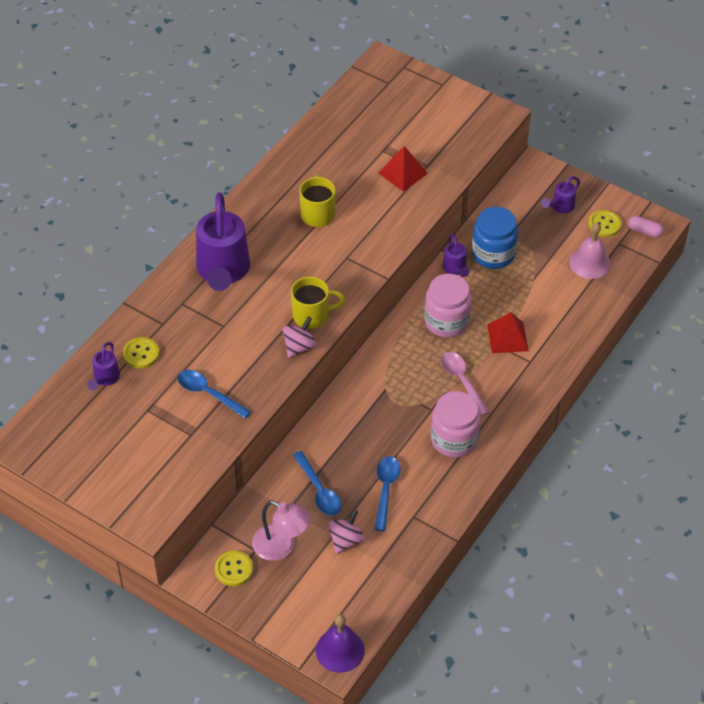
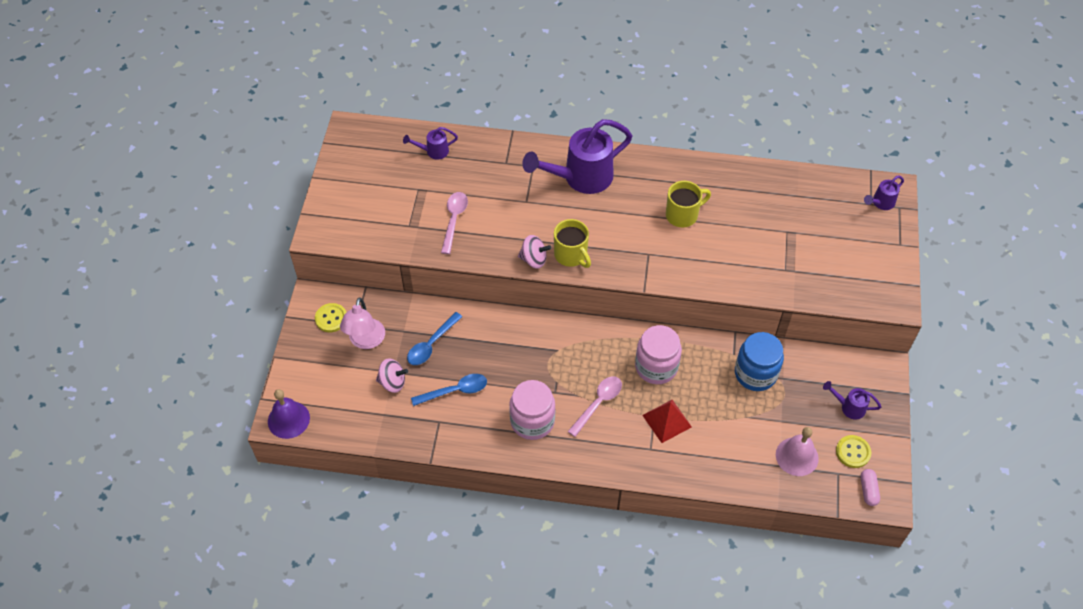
camera: 65 degrees right, 5 degrees up
yellow button [123,337,159,368] -> none
blue spoon [178,370,251,419] -> pink spoon [441,192,468,254]
red pyramid [379,146,428,192] -> none
purple watering can [443,235,469,277] -> purple watering can moved to [864,176,904,210]

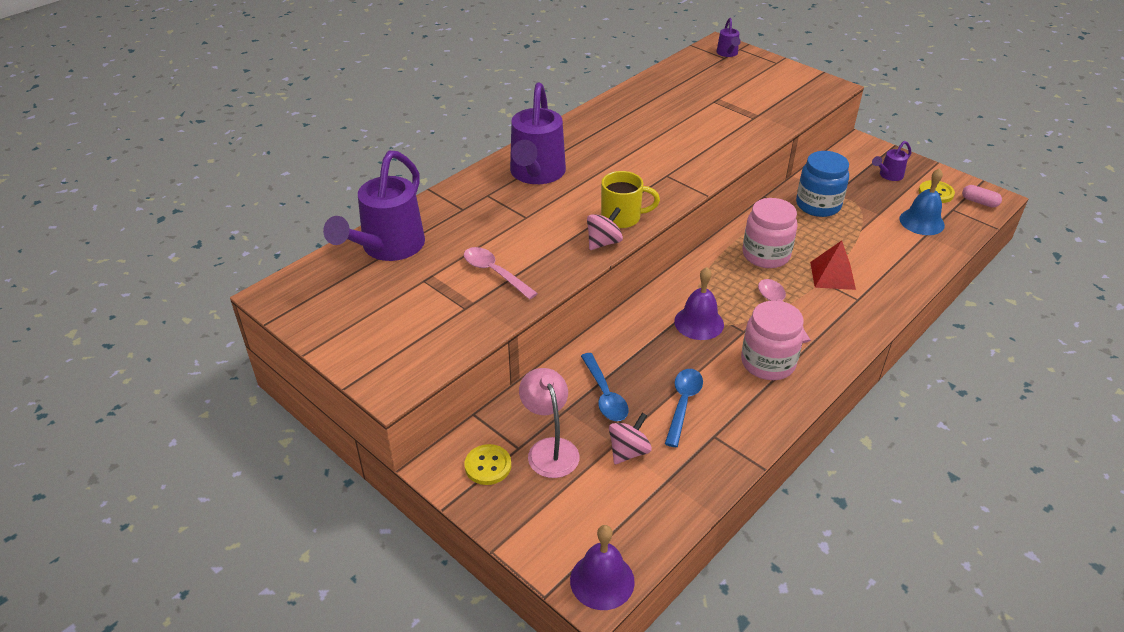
camera: 55 degrees left, 15 degrees down
pink lamp [340,297,385,349] -> pink lamp turned 150 degrees counterclockwise [519,368,580,478]
purple watering can [403,127,458,160] -> purple watering can [323,151,425,261], size x2.16
yellow mug [666,181,711,228] -> none
pink bell [776,427,819,476] -> blue bell [899,168,945,235]
none -> purple bell [674,267,724,340]

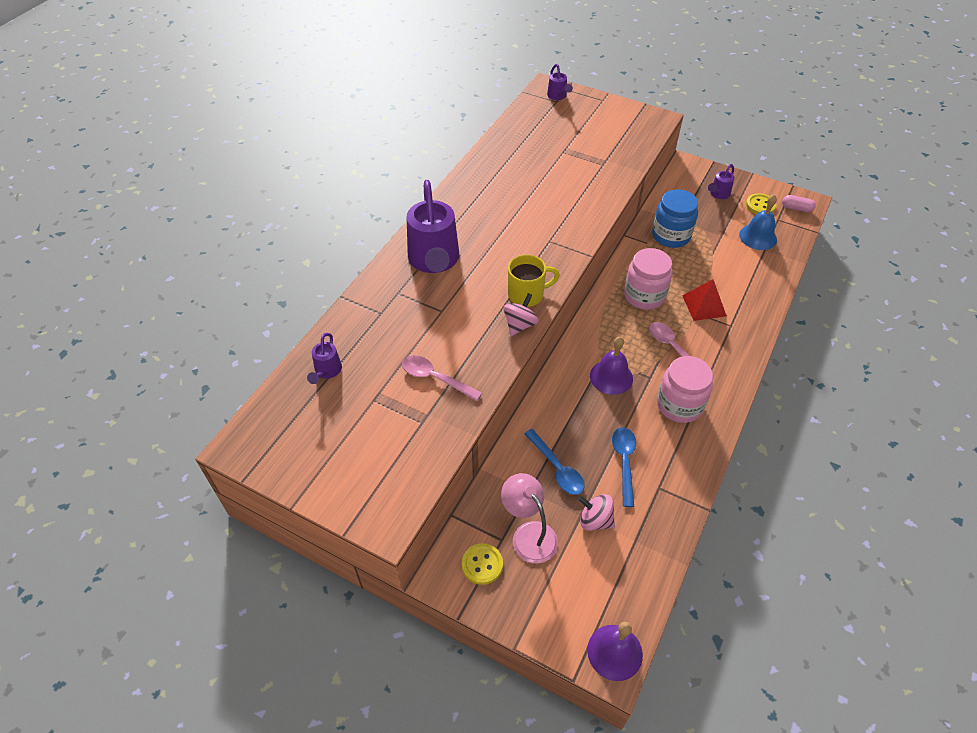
camera: 15 degrees left, 10 degrees up
purple watering can [323,151,425,261] -> purple watering can [307,333,342,384], size x0.46
pink spinning top [609,413,652,464] -> pink spinning top turned 90 degrees counterclockwise [578,494,615,531]

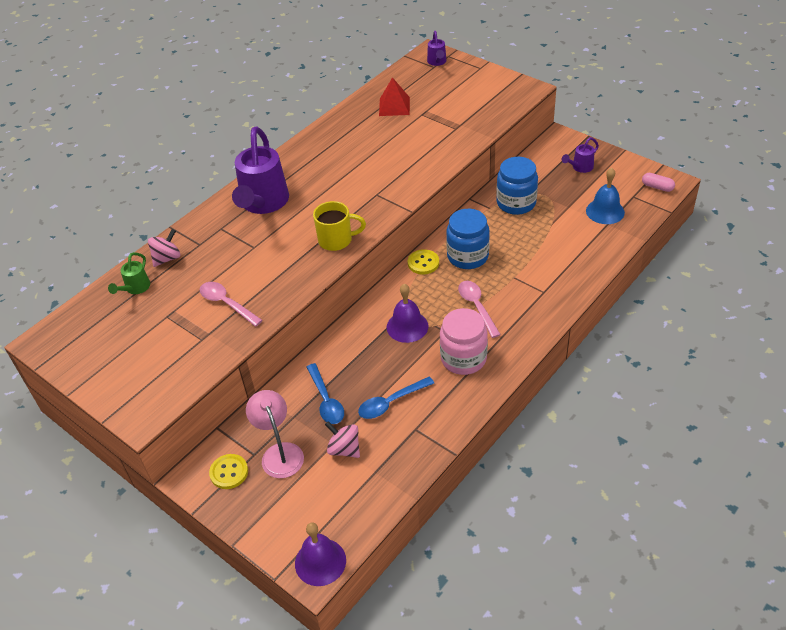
camera: 15 degrees right, 5 degrees down
purple watering can [307,333,342,384] -> green watering can [108,252,150,294]
pink spinning top [503,293,539,336] -> pink spinning top moved to [148,229,180,267]
blue spoon [612,427,636,507] -> blue spoon turned 135 degrees counterclockwise [358,377,434,419]
pink jar [624,248,672,310] -> blue jar [446,209,490,269]
red pyramid [682,279,727,321] -> red pyramid moved to [379,77,410,116]
yellow button [746,193,776,214] -> yellow button moved to [407,249,439,274]

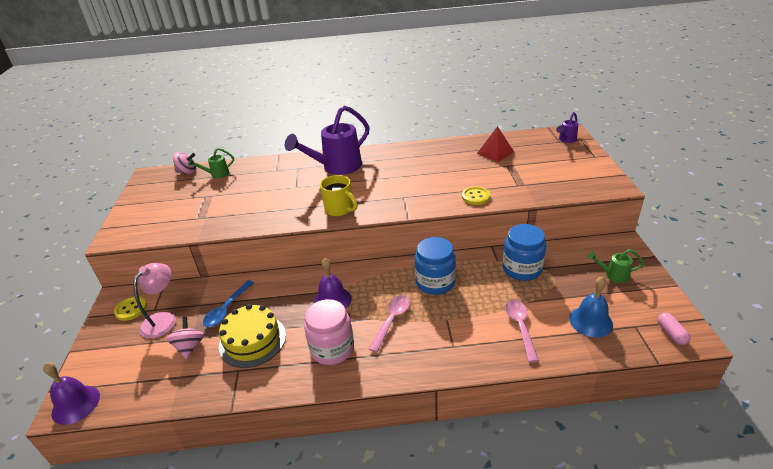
camera: 45 degrees right, 10 degrees down
pink spinning top [148,229,180,267] -> pink spinning top moved to [173,152,196,174]
pink spoon [200,282,263,327] -> pink spoon moved to [505,300,539,362]
blue spoon [358,377,434,419] -> yellow cake [218,304,286,368]
yellow button [407,249,439,274] -> yellow button moved to [462,187,490,205]
purple watering can [562,137,599,173] -> green watering can [587,249,644,283]

